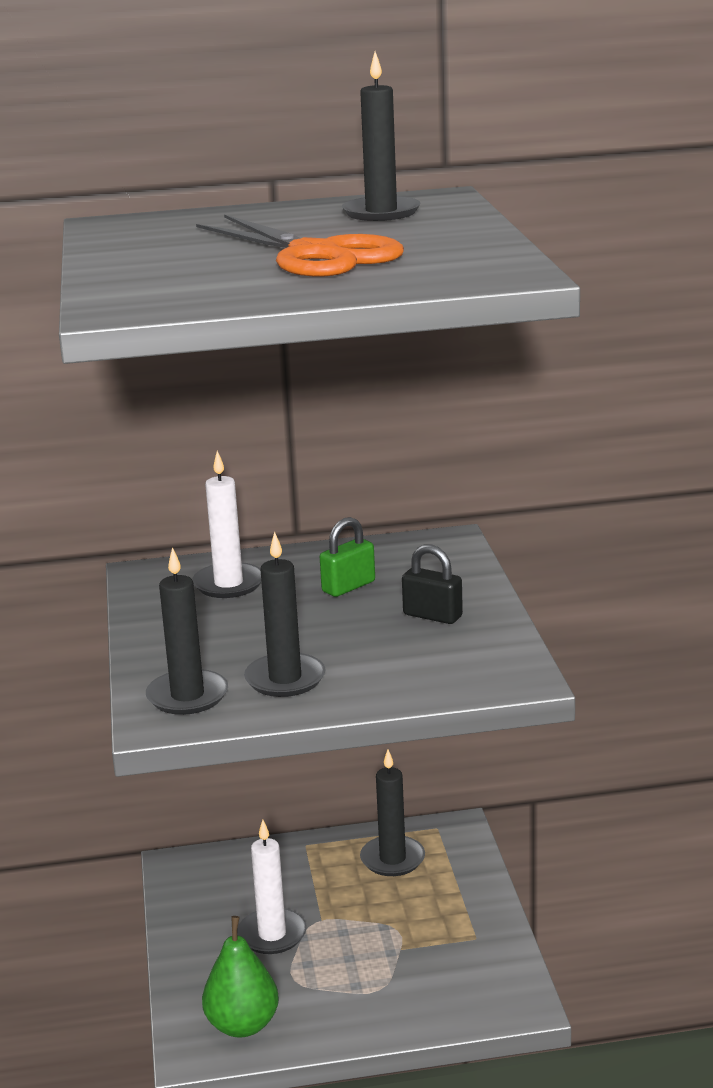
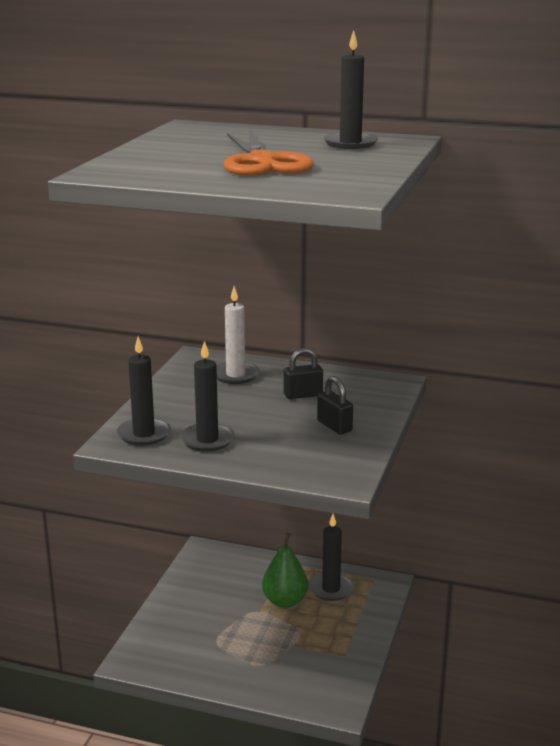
camera: 25 degrees right, 0 degrees up
green pear [202,916,279,1037] -> green pear moved to [262,533,308,608]
white candle [237,820,307,954] -> none
green padlock [320,517,375,597] -> black padlock [284,348,323,399]

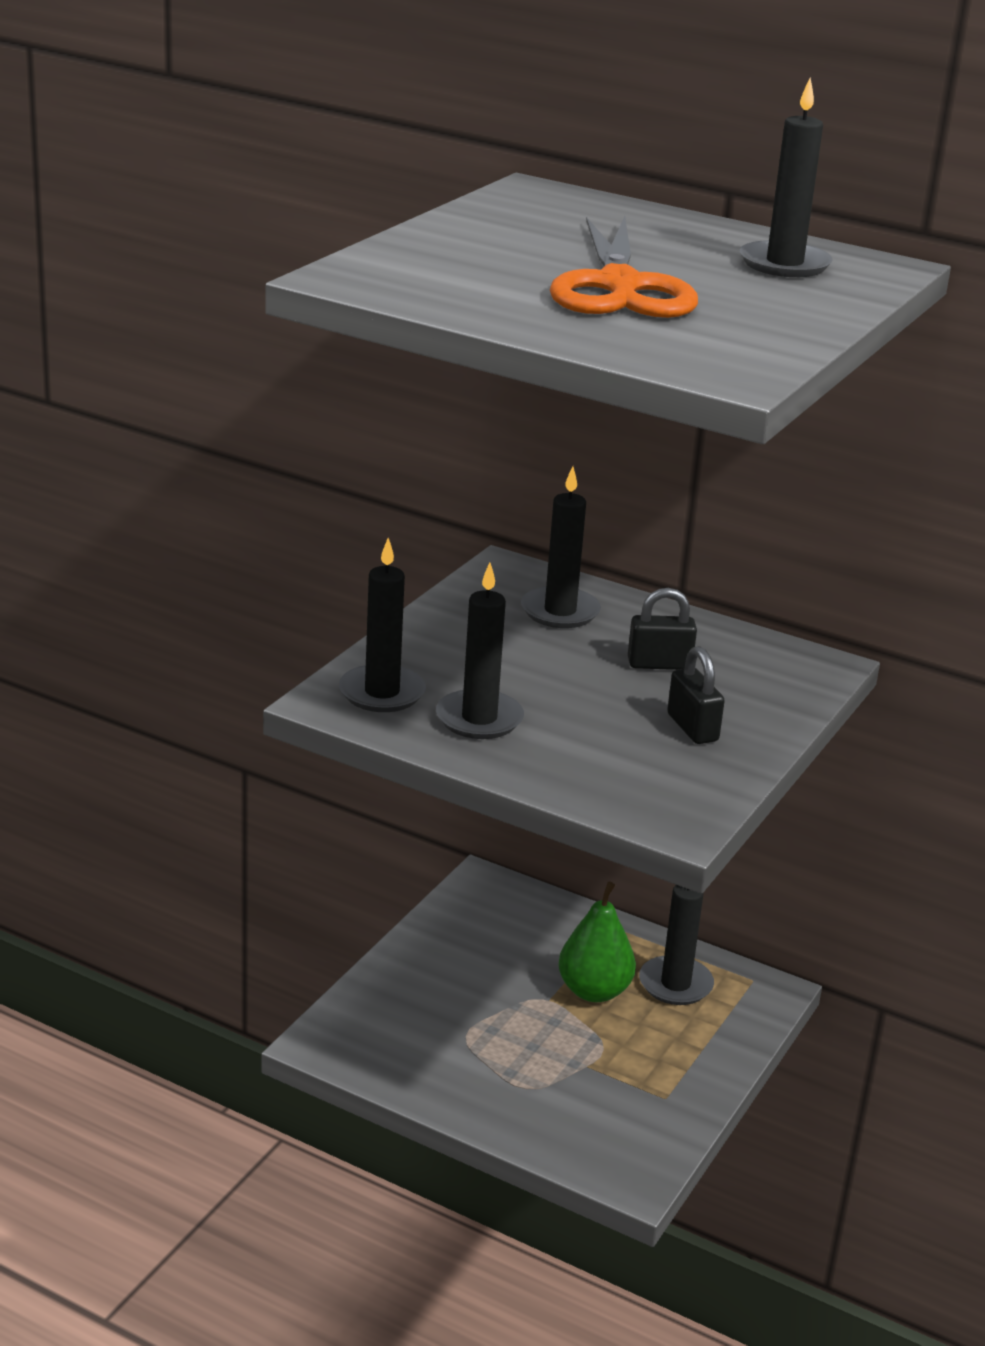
camera: 10 degrees right, 5 degrees up
white candle [216,286,260,384] -> black candle [521,467,601,628]

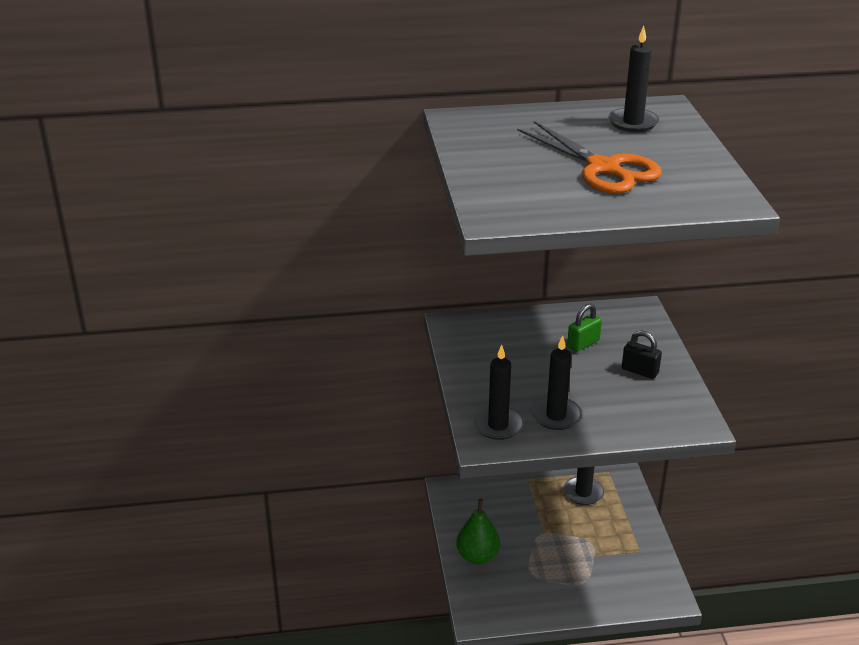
camera: 35 degrees left, 5 degrees up
black candle [521,467,601,628] -> none
green pear [558,881,636,1002] -> green pear moved to [456,499,500,564]
black padlock [628,588,697,670] -> green padlock [567,304,602,352]

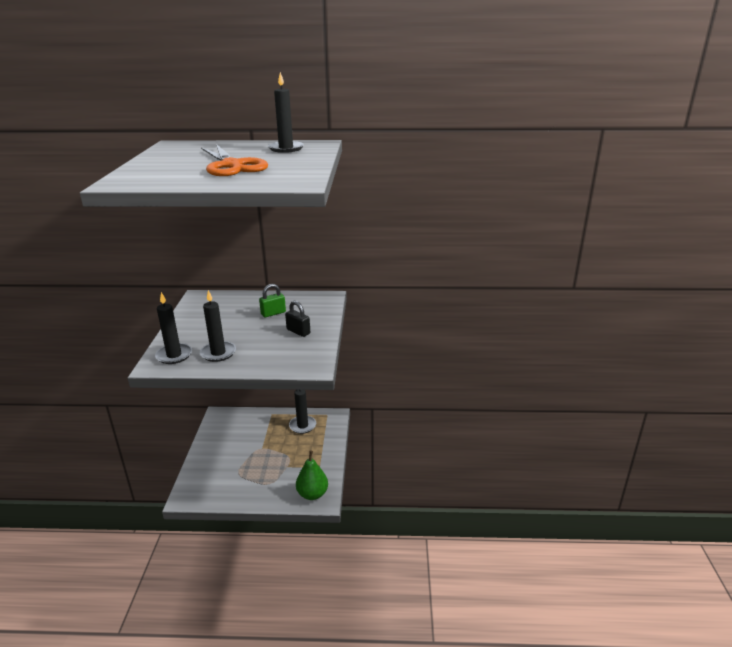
camera: 10 degrees right, 5 degrees down
green pear [456,499,500,564] -> green pear moved to [296,451,328,500]

